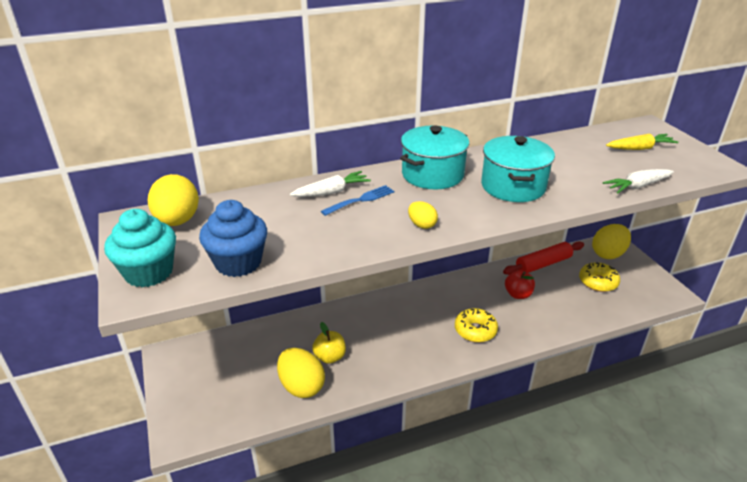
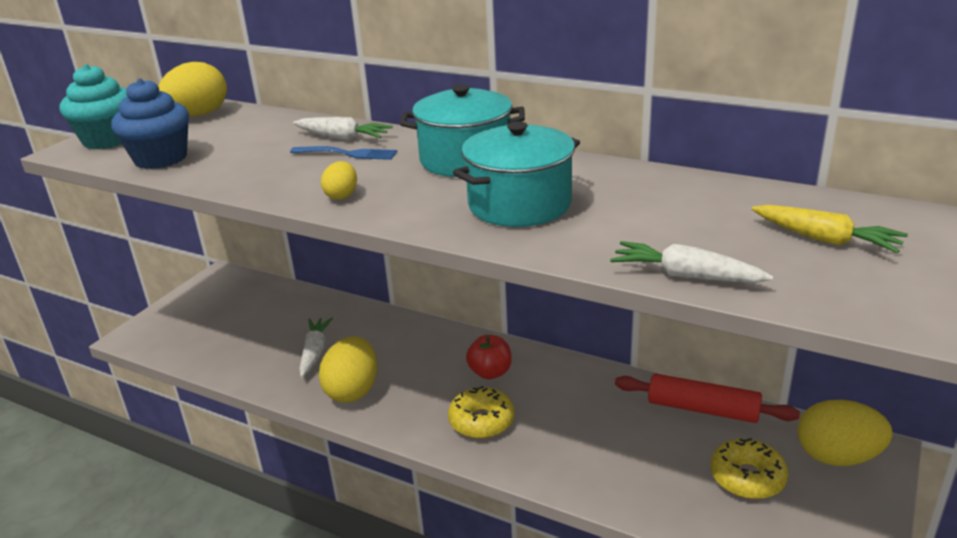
camera: 50 degrees right, 5 degrees down
yellow egg [277,348,325,398] -> yellow egg moved to [319,336,377,403]
yellow apple [312,322,346,364] -> white carrot [299,318,333,377]
red apple [505,270,535,299] -> red apple moved to [466,335,512,379]

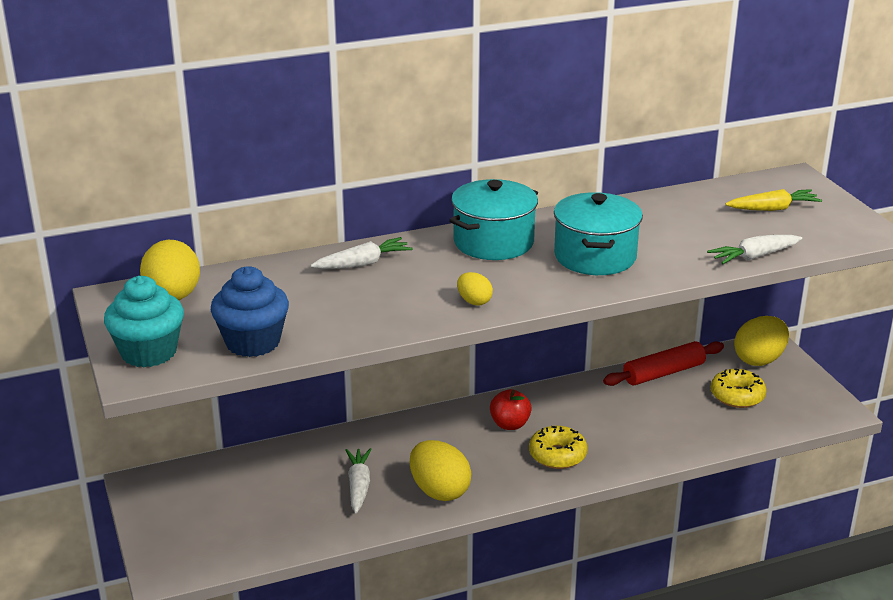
camera: 50 degrees left, 0 degrees up
blue fork [290,146,397,160] -> none
white carrot [299,318,333,377] -> white carrot turned 45 degrees clockwise [346,448,372,513]

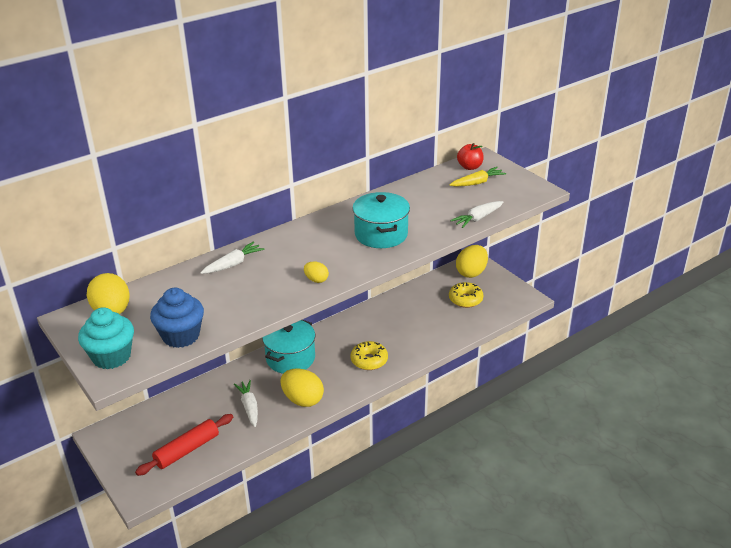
camera: 15 degrees left, 5 degrees up
turquoise pot [449,179,538,260] -> turquoise pot moved to [262,320,315,374]
red apple [490,389,532,430] -> red apple moved to [457,143,484,170]
red rolling pin [603,341,724,386] -> red rolling pin moved to [135,414,233,476]

